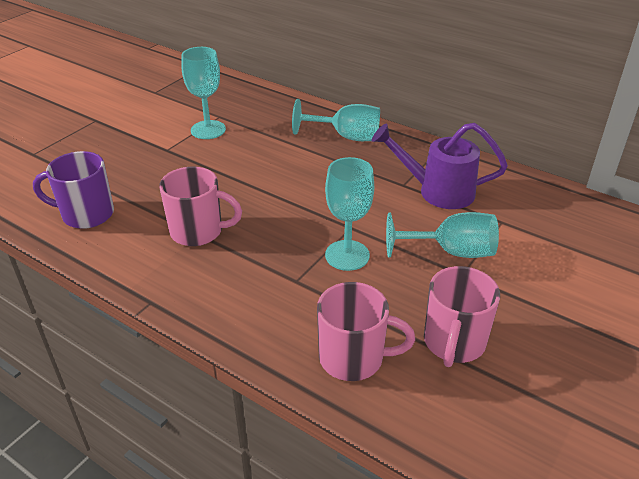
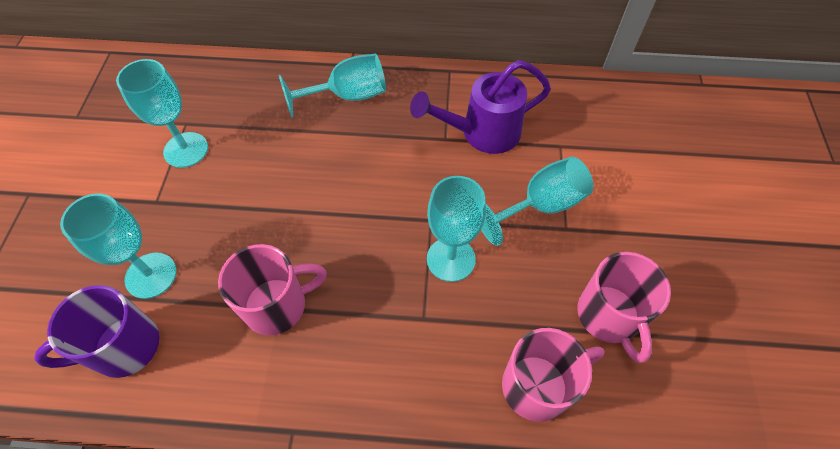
camera: 30 degrees left, 20 degrees up
none -> turquoise goblet [60,193,177,299]

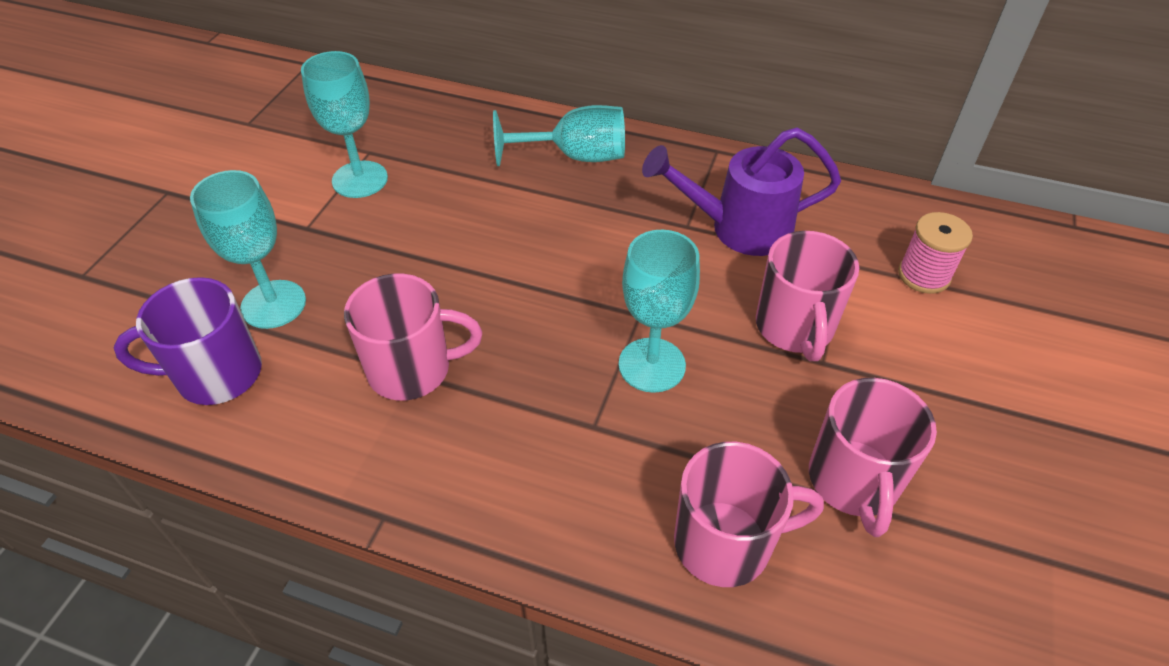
camera: 15 degrees right, 10 degrees down
turquoise goblet [481,157,593,246] -> pink mug [756,231,859,361]
none -> pink spool [898,212,973,294]

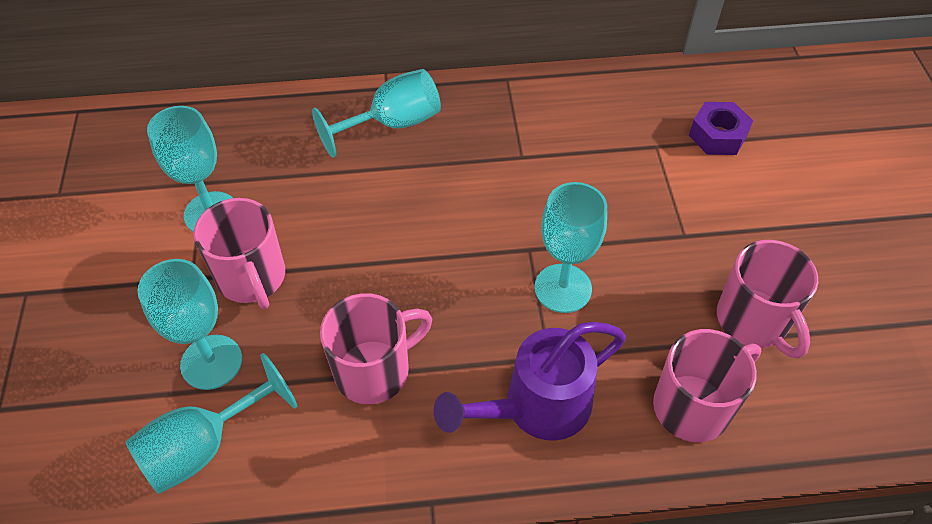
camera: 25 degrees left, 5 degrees up
purple mug [114,277,262,405] -> turquoise goblet [125,353,298,494]
purple watering can [642,128,841,256] -> purple watering can moved to [434,322,626,441]
pink mug [756,231,859,361] -> pink mug moved to [193,198,285,309]
pink spool [898,212,973,294] -> purple nut [689,102,753,155]

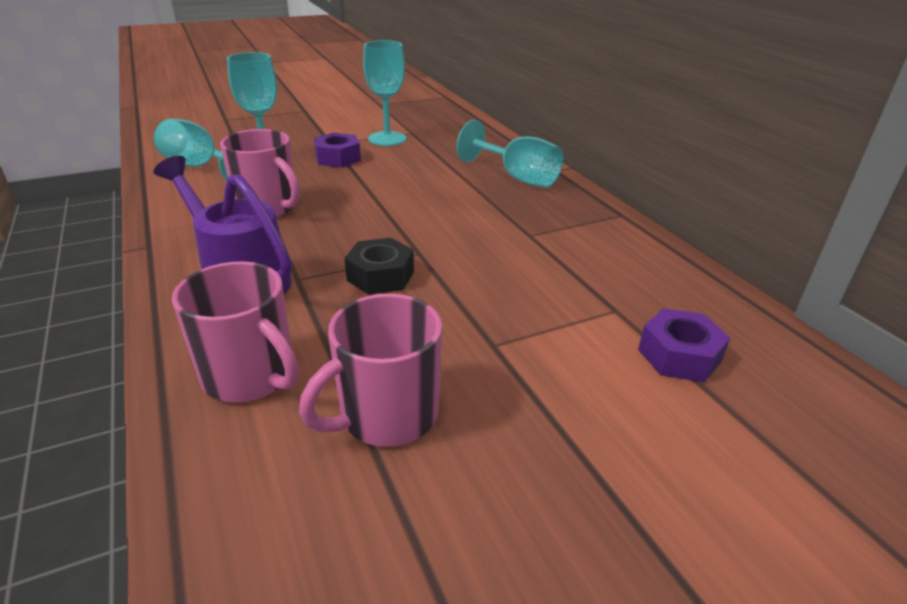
camera: 70 degrees right, 20 degrees down
pink mug [193,198,285,309] -> purple nut [314,133,361,167]
turquoise goblet [534,182,607,313] -> black nut [344,238,414,295]

